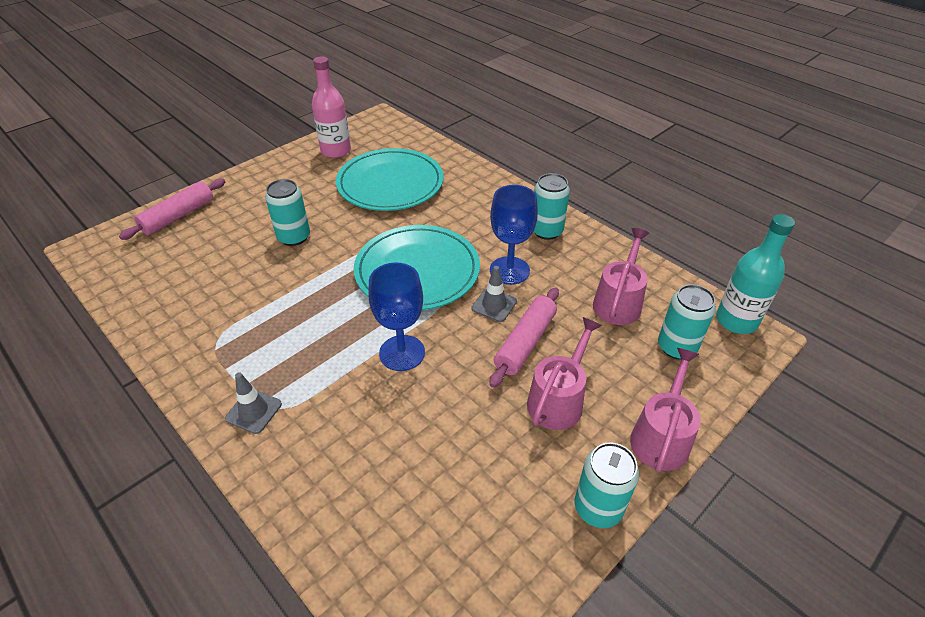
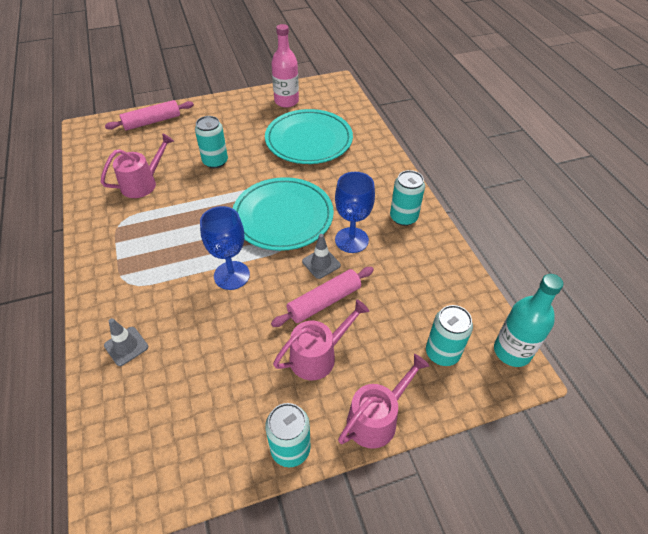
camera: 25 degrees right, 5 degrees up
grey traffic cone [225,372,282,434] -> grey traffic cone moved to [104,318,148,366]
pink watering can [593,228,649,325] -> pink watering can moved to [101,133,174,198]

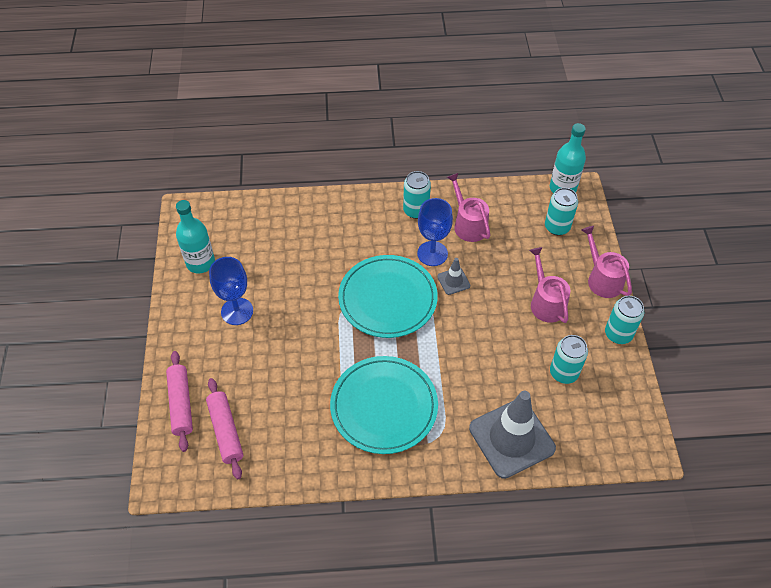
camera: 75 degrees left, 5 degrees up
pink watering can [101,133,174,198] -> pink watering can moved to [447,173,490,242]
grey traffic cone [104,318,148,366] -> grey traffic cone [469,391,556,479], size x2.23
turquoise can [195,116,228,168] -> turquoise can moved to [550,335,588,384]
blue goblet [200,206,250,290] -> blue goblet moved to [209,257,253,325]
turquoise plate [265,109,353,164] -> turquoise plate moved to [330,356,438,454]
pink bottle [271,24,299,108] -> turquoise bottle [176,200,215,273]
pink rolling pin [271,267,374,327] -> pink rolling pin moved to [206,378,243,480]

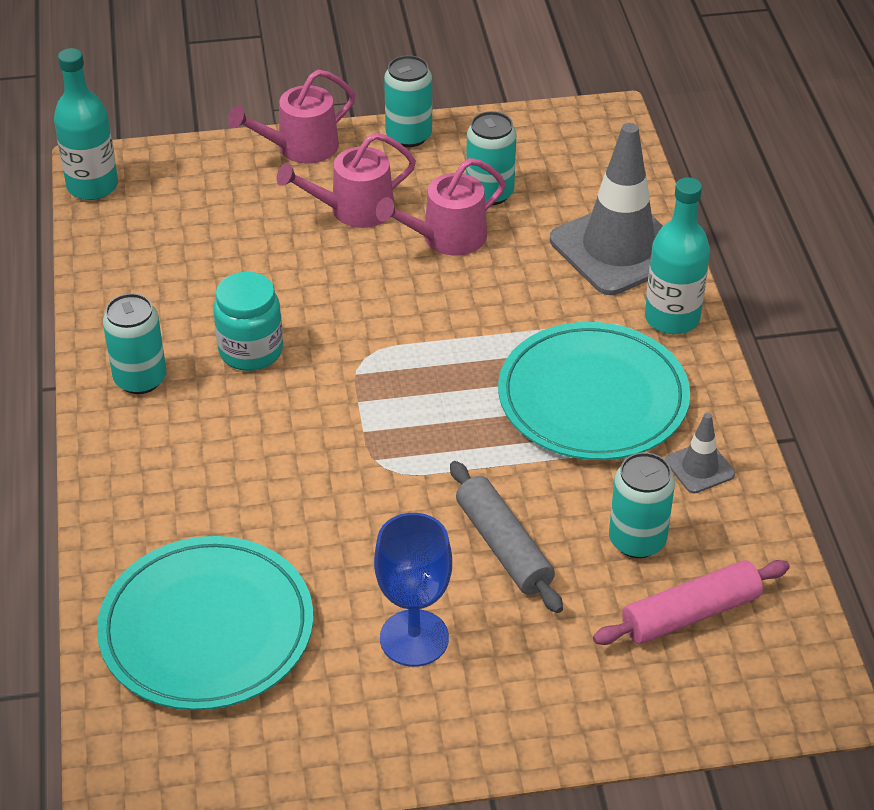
camera: 95 degrees left, 10 degrees down
pink rolling pin [166,351,193,452] -> none
turquoise bottle [176,200,215,273] -> turquoise bottle moved to [645,177,710,334]
turquoise plate [338,255,438,338] -> turquoise plate moved to [97,536,313,710]
blue goblet [417,198,453,266] -> turquoise jar [213,272,283,371]
grey traffic cone [437,258,470,295] -> grey traffic cone moved to [665,413,735,493]
pink watering can [447,173,490,242] -> pink watering can moved to [376,158,506,256]
turquoise can [545,188,578,235] -> turquoise can moved to [609,452,675,558]
none -> grey rolling pin [450,461,563,613]

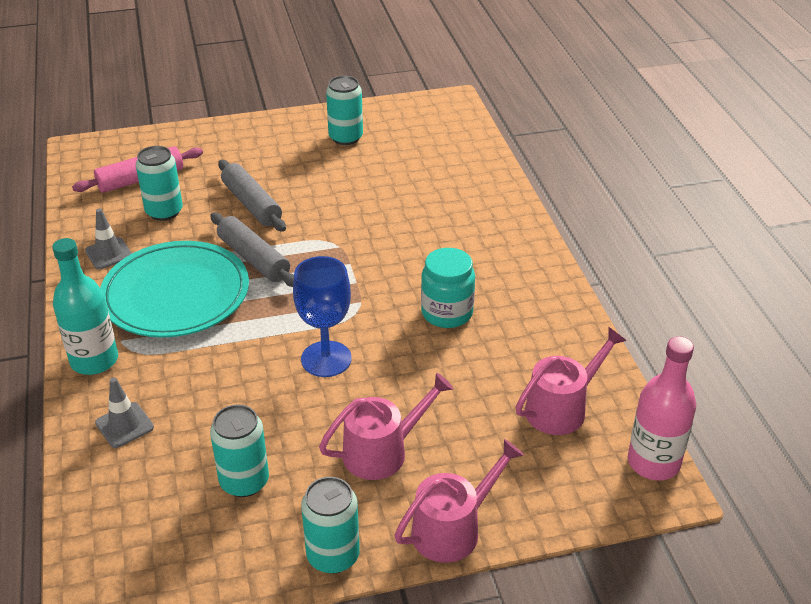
camera: 175 degrees right, 5 degrees down
turquoise bottle [54,48,118,200] -> pink bottle [628,336,696,480]
turquoise plate [97,536,313,710] -> none
turquoise can [103,293,166,394] -> turquoise can moved to [326,76,363,145]
blue goblet [374,513,452,667] -> blue goblet moved to [293,256,352,377]
pink watering can [376,158,506,256] -> pink watering can moved to [515,327,627,435]
grey traffic cone [550,123,663,295] -> grey traffic cone [95,378,154,448], size x0.45
none -> grey rolling pin [210,213,294,287]

